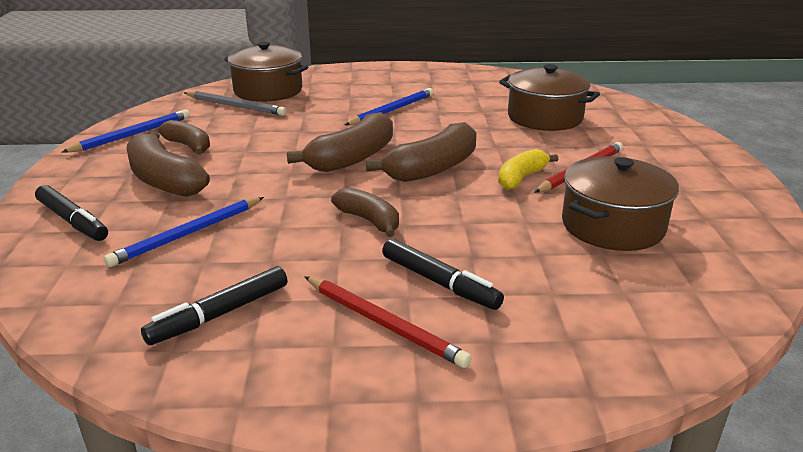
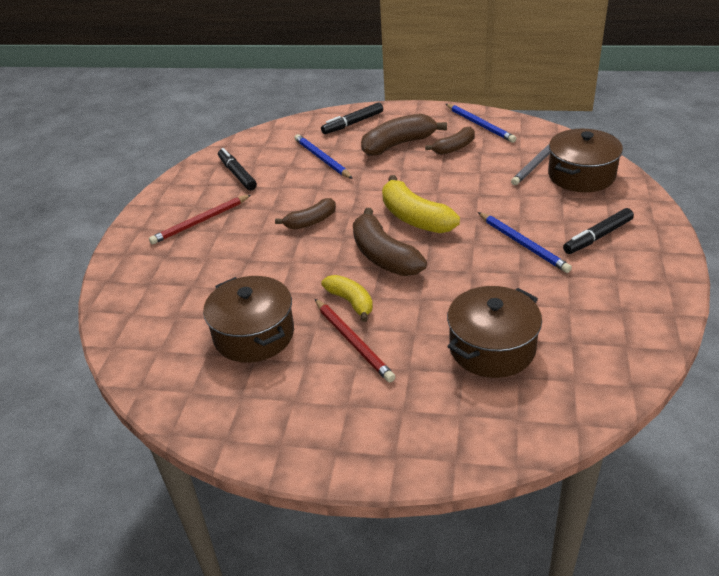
camera: 105 degrees right, 10 degrees up
brown banana [287,112,393,172] -> yellow banana [382,175,460,233]
black marker [382,239,504,310] -> black marker moved to [563,208,634,254]

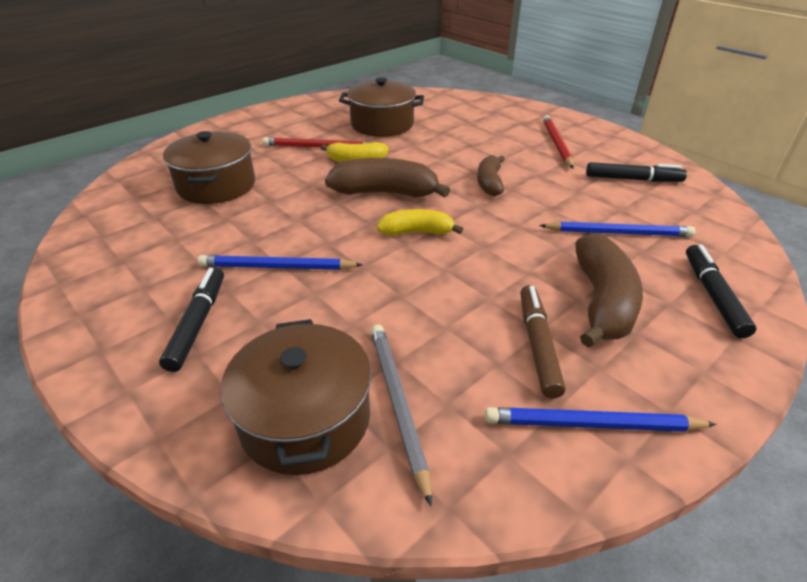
camera: 125 degrees right, 0 degrees up
yellow banana [382,175,460,233] -> yellow banana [377,209,463,236], size x0.62
brown banana [425,127,475,155] -> brown marker [520,285,566,399]

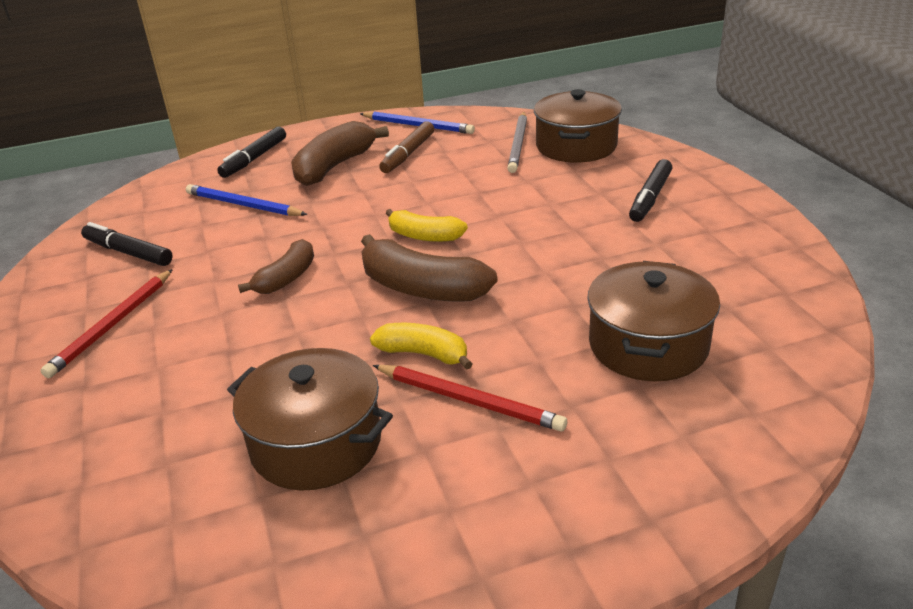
camera: 155 degrees left, 5 degrees down
blue pencil [198,255,363,270] -> none

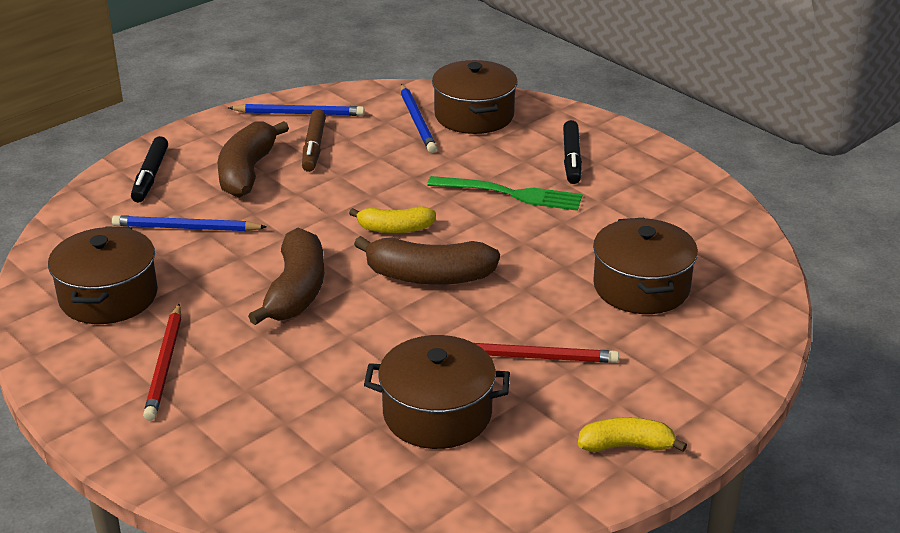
camera: 25 degrees left, 0 degrees up
black marker [81,222,173,266] -> brown pot [48,226,158,324]
brown banana [238,239,314,294] -> brown banana [248,228,324,325], size x1.62
yellow banana [370,323,473,370] -> yellow banana moved to [578,417,687,452]
grey pencil [507,112,527,173] -> blue pencil [401,84,437,153]
none -> green fork [427,176,582,211]

